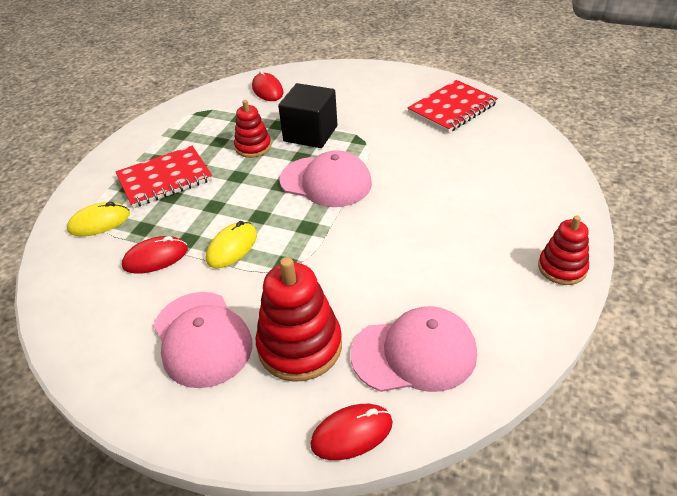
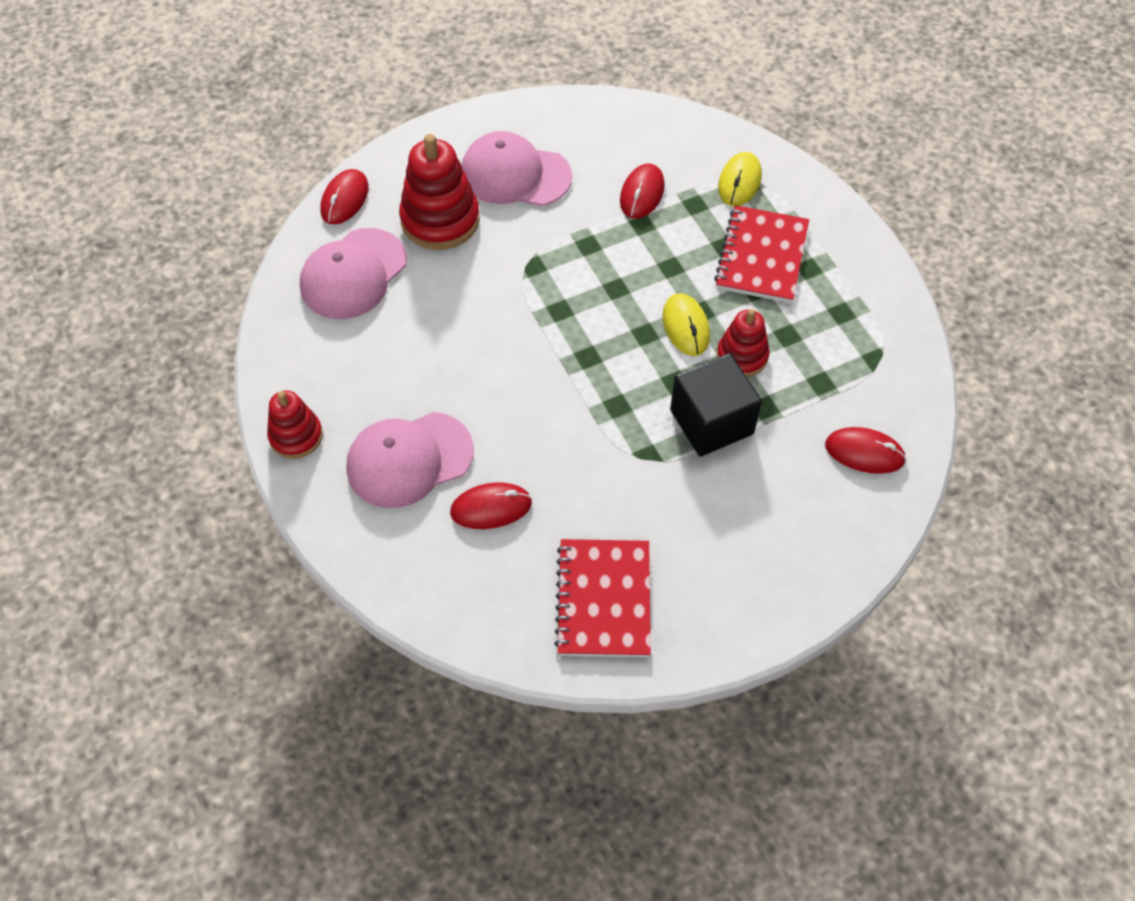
camera: 130 degrees right, 15 degrees up
yellow mouse [206,221,257,268] -> yellow mouse moved to [662,293,710,356]
pink cap [279,150,372,207] -> pink cap moved to [346,412,474,508]
none -> red mouse [450,482,532,529]

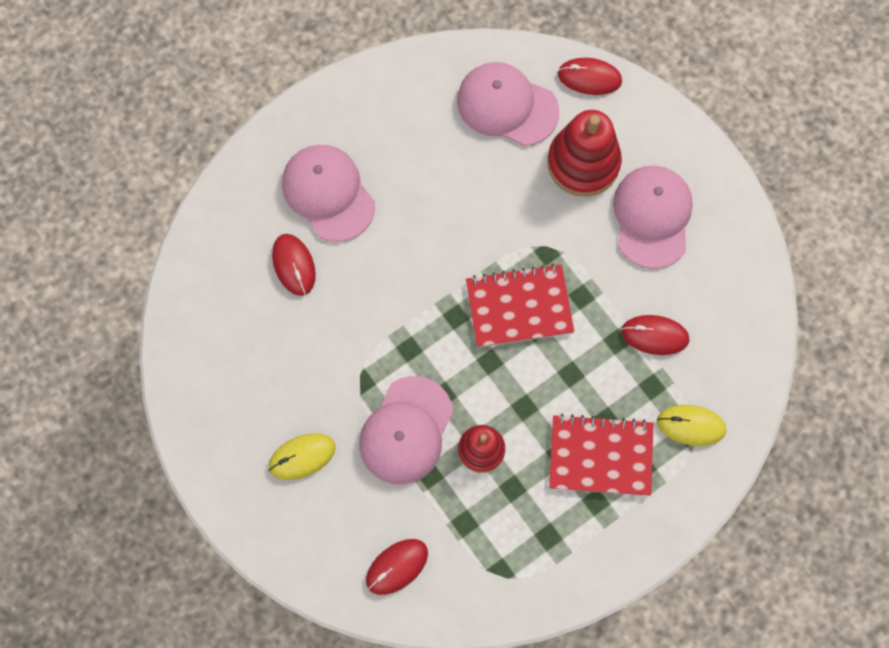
camera: 80 degrees right, 15 degrees up
red stacking toy [267,390,323,459] -> none
red notebook [554,539,651,657] -> red notebook moved to [466,264,574,348]
yellow mouse [662,293,710,356] -> yellow mouse moved to [269,433,336,480]
black cube [670,353,762,457] -> pink cap [359,376,453,485]
red mouse [825,427,906,474] -> red mouse turned 45 degrees clockwise [366,539,428,595]

